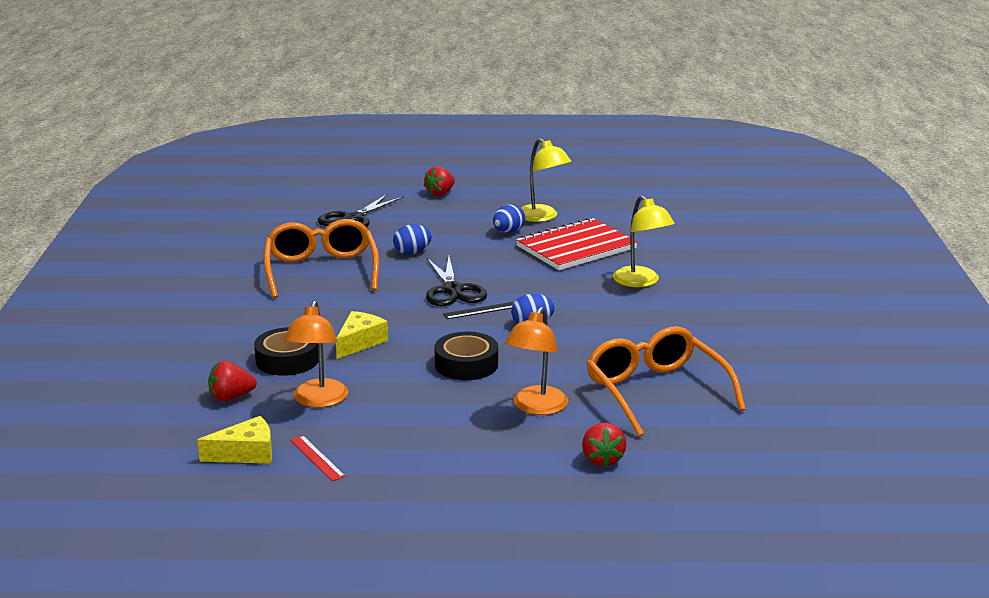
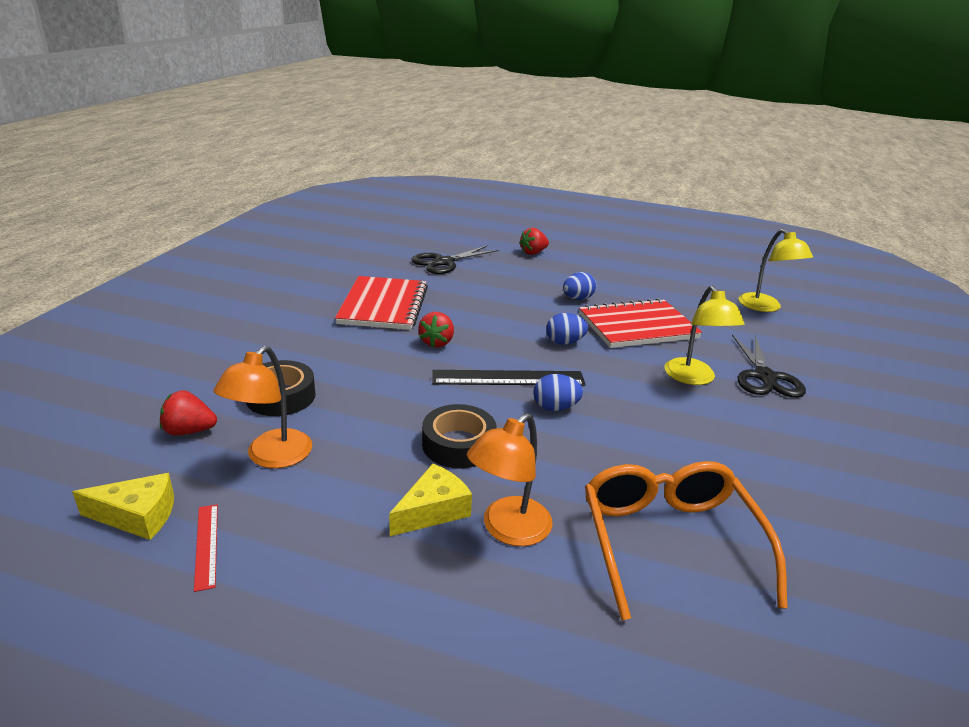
camera: 15 degrees right, 5 degrees up
orange glasses [264,219,379,298] -> red notebook [335,276,428,330]
yellow cheese [336,311,388,359] -> yellow cheese moved to [389,464,472,536]
blue egg [393,224,432,254] -> blue egg moved to [546,313,588,344]
black scissors [426,256,487,306] -> black scissors moved to [732,335,806,398]
black ruler [443,302,514,319] -> black ruler [432,370,586,386], size x1.91
yellow lamp [521,138,571,222] -> yellow lamp moved to [739,229,813,312]
red strawberry [582,422,627,467] -> red strawberry moved to [418,312,454,347]

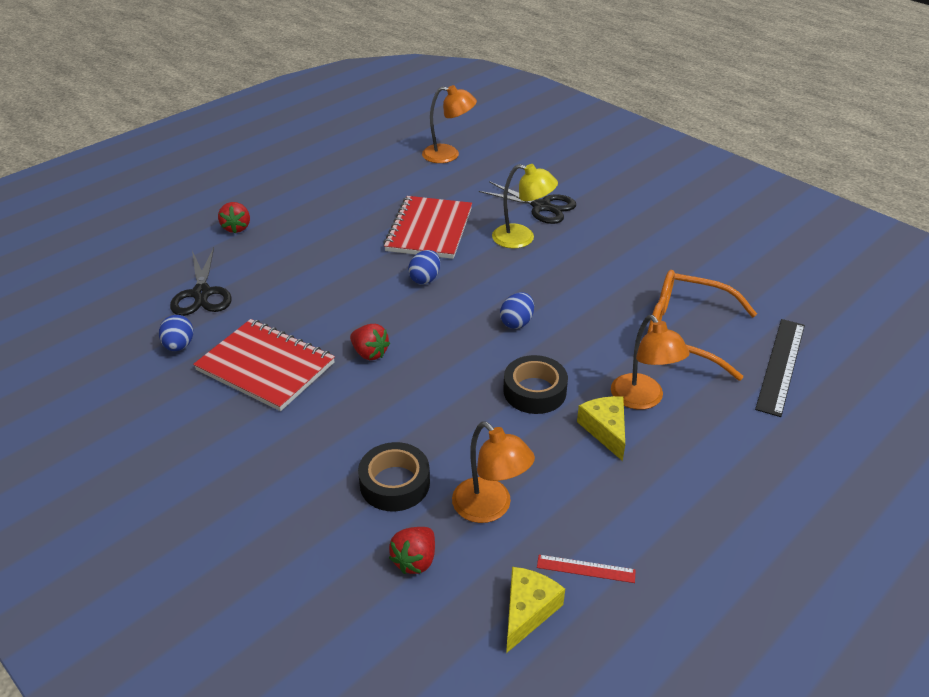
camera: 60 degrees left, 10 degrees up
black ruler [432,370,586,386] -> black ruler moved to [755,319,805,417]
blue egg [563,272,596,300] -> blue egg moved to [159,315,194,351]
yellow lamp [739,229,813,312] -> orange lamp [422,85,477,163]

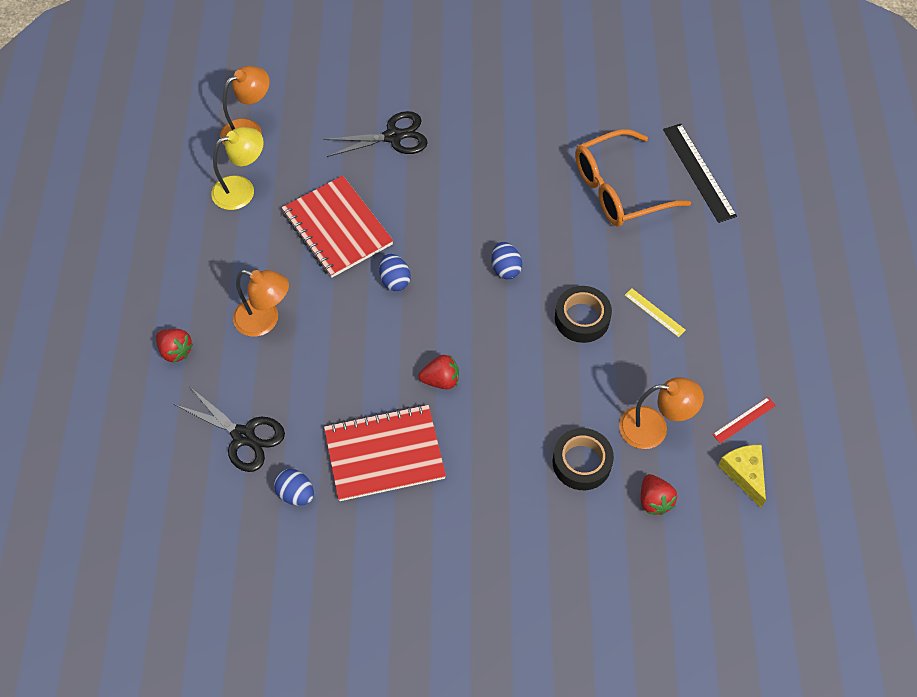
camera: 45 degrees left, 20 degrees up
yellow lamp [492,164,558,248] -> yellow lamp moved to [211,127,264,210]
yellow cheese [577,396,625,461] -> yellow ruler [625,288,685,337]
orange lamp [611,315,690,410] -> orange lamp moved to [233,270,289,337]

